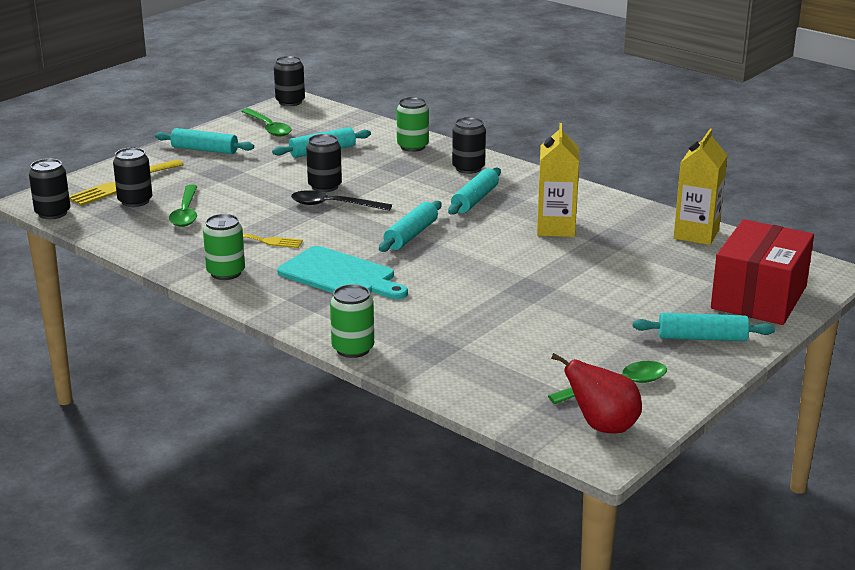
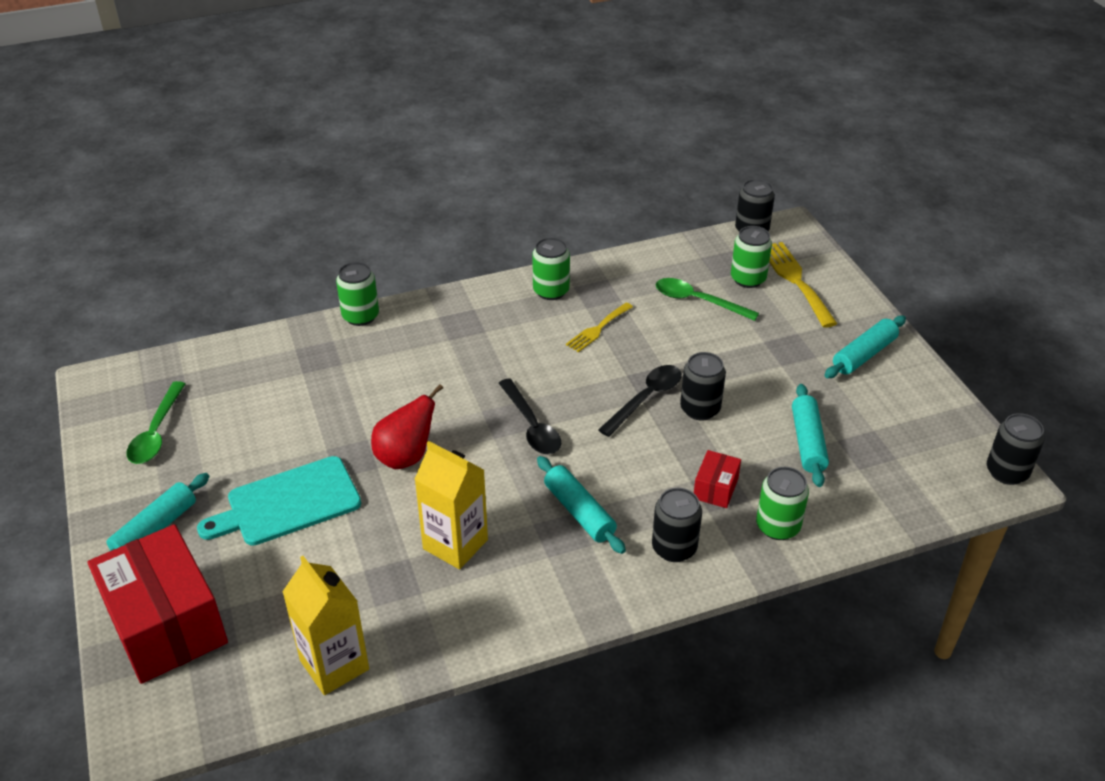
camera: 120 degrees right, 15 degrees up
black can [113,147,153,207] -> green can [731,226,772,288]
green spoon [241,108,292,137] -> none
turquoise cutting board [277,246,408,299] -> turquoise cutting board moved to [197,456,361,546]
turquoise rolling pin [379,201,442,252] -> black spoon [499,378,561,454]
red pear [551,353,642,434] -> red pear moved to [371,384,443,469]
none -> red box [694,450,741,508]

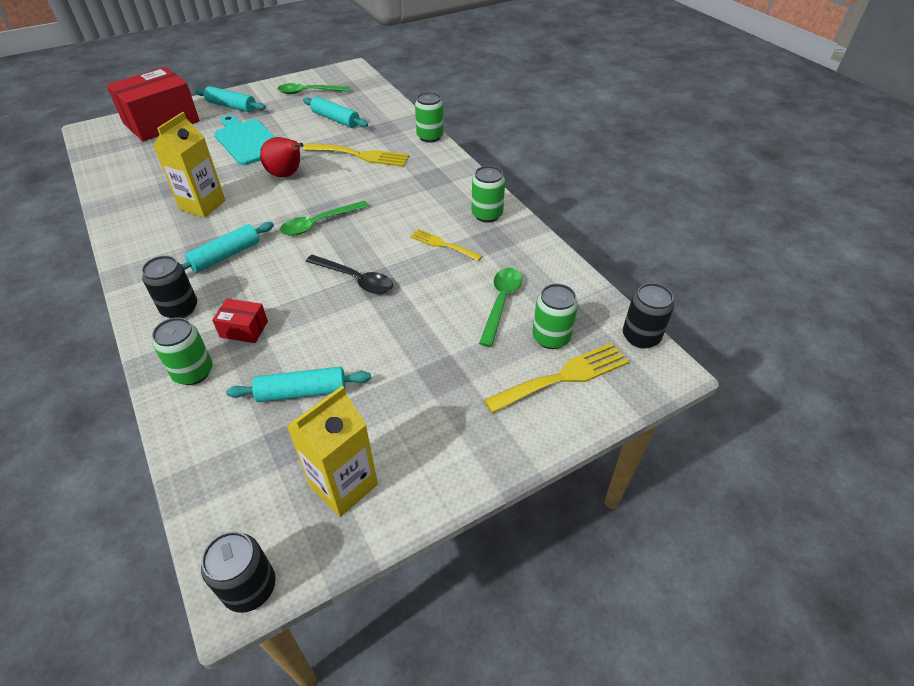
camera: 80 degrees right, 5 degrees up
yellow carton [282,556,369,695] -> yellow carton moved to [287,386,378,517]
black spoon [499,378,561,454] -> green spoon [280,201,369,236]
black can [680,352,726,421] -> none
turquoise rolling pin [824,316,906,378] -> turquoise rolling pin moved to [303,97,368,128]
none -> yellow fork [303,143,409,167]

